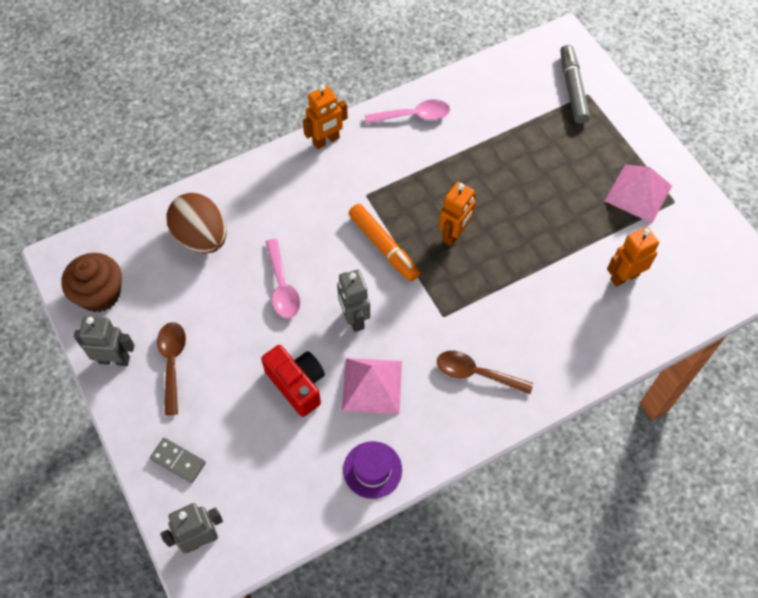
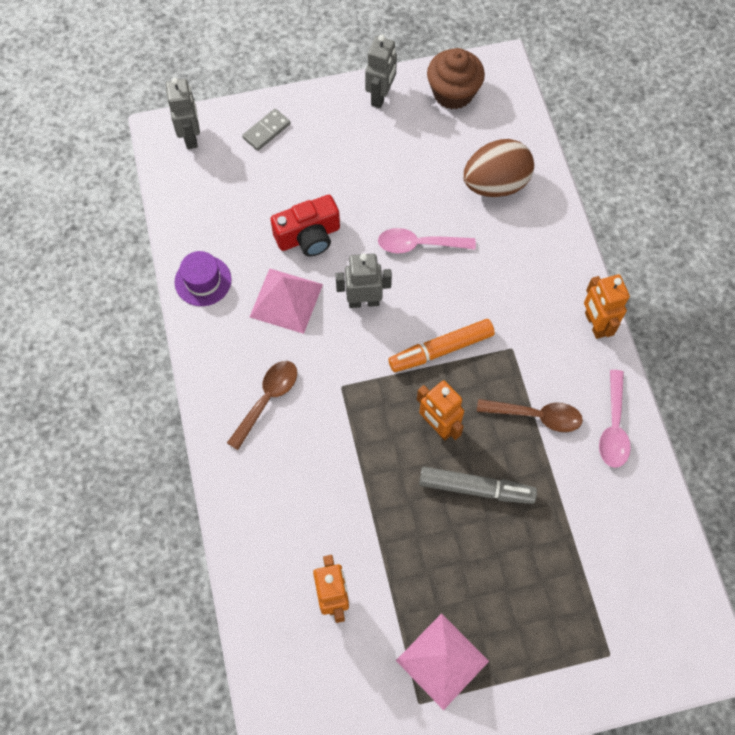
camera: 105 degrees right, 5 degrees up
brown spoon [157,322,186,415] -> brown spoon moved to [477,399,583,432]
grey marker [561,45,590,124] -> grey marker moved to [419,467,537,504]

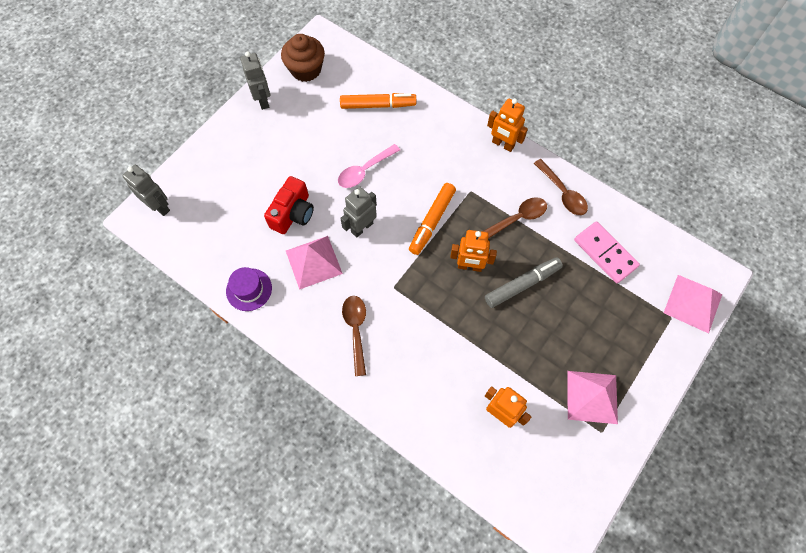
camera: 40 degrees left, 0 degrees up
grey domino [242,109,291,151] -> none
brown egg [463,139,534,197] -> orange marker [340,93,416,109]
pink spoon [599,370,631,468] -> brown spoon [534,159,588,215]
none -> pink domino [574,221,640,283]
none -> pink pyramid [664,275,722,334]

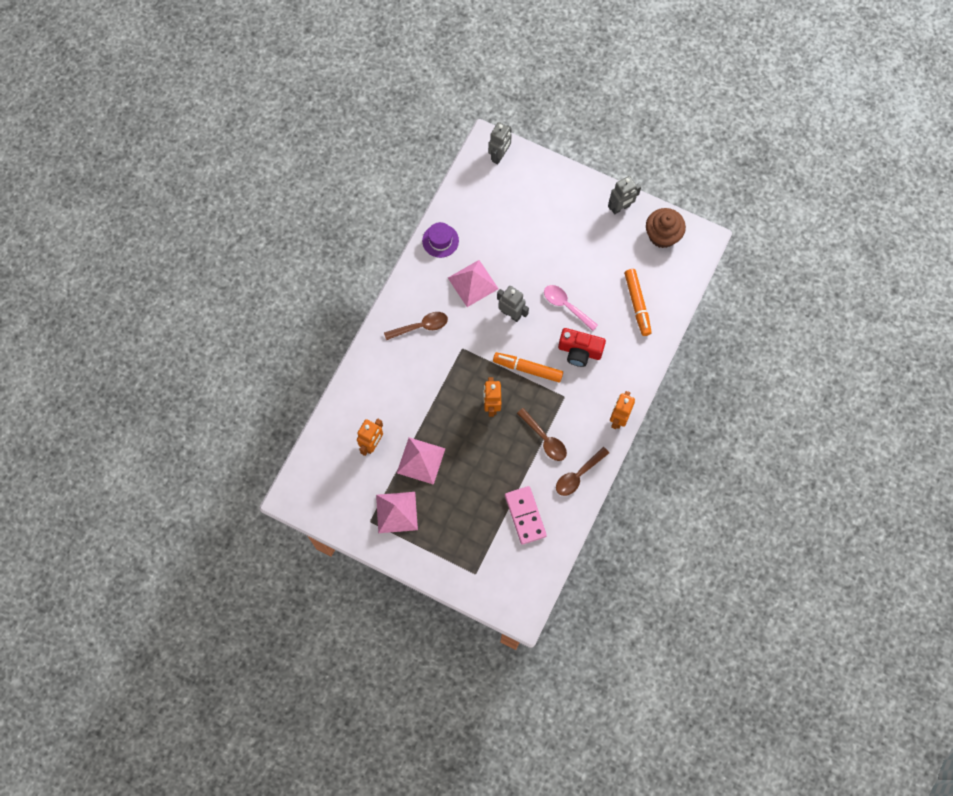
camera: 80 degrees right, 5 degrees up
red camera [264,176,314,234] -> red camera moved to [558,328,606,367]
grey marker [485,257,563,308] -> none
pink domino [574,221,640,283] -> pink domino turned 60 degrees counterclockwise [505,486,547,545]
pink pyramid [664,275,722,334] -> pink pyramid moved to [397,438,446,485]

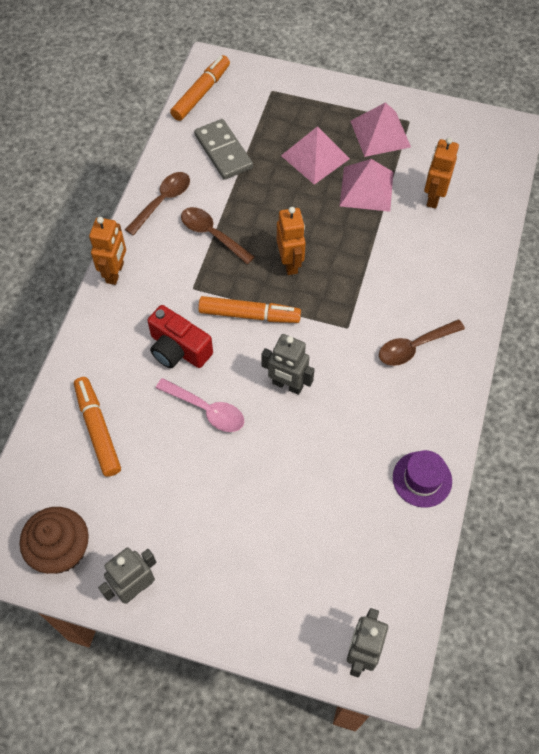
camera: 170 degrees right, 10 degrees down
pink pyramid [448,260,498,307] -> pink pyramid moved to [281,126,350,185]
pink domino [505,486,547,545] -> grey domino [194,119,253,180]
red camera [558,328,606,367] -> red camera turned 150 degrees counterclockwise [147,305,213,368]
none -> orange marker [170,55,230,121]

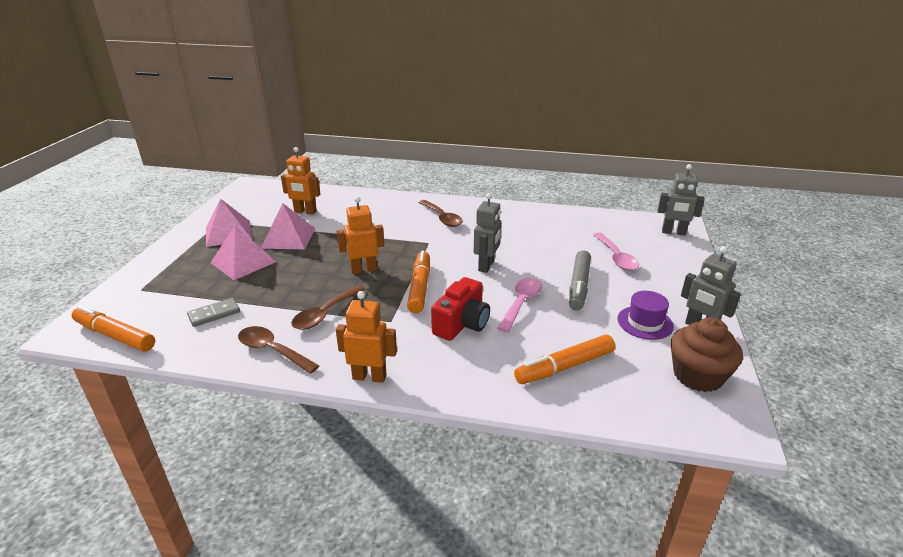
camera: 95 degrees left, 30 degrees down
grey domino [194,119,253,180] -> grey domino [187,298,240,327], size x0.63
purple hat [393,450,452,508] -> purple hat moved to [617,291,674,340]
none -> grey marker [569,250,591,311]
none -> pink spoon [593,233,639,271]

